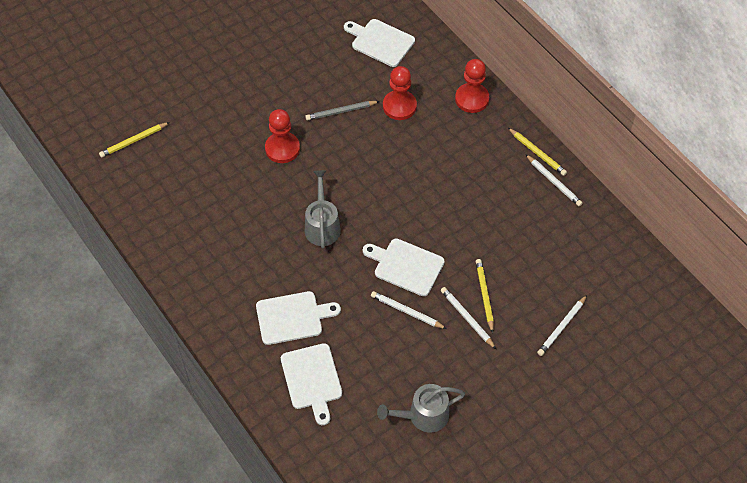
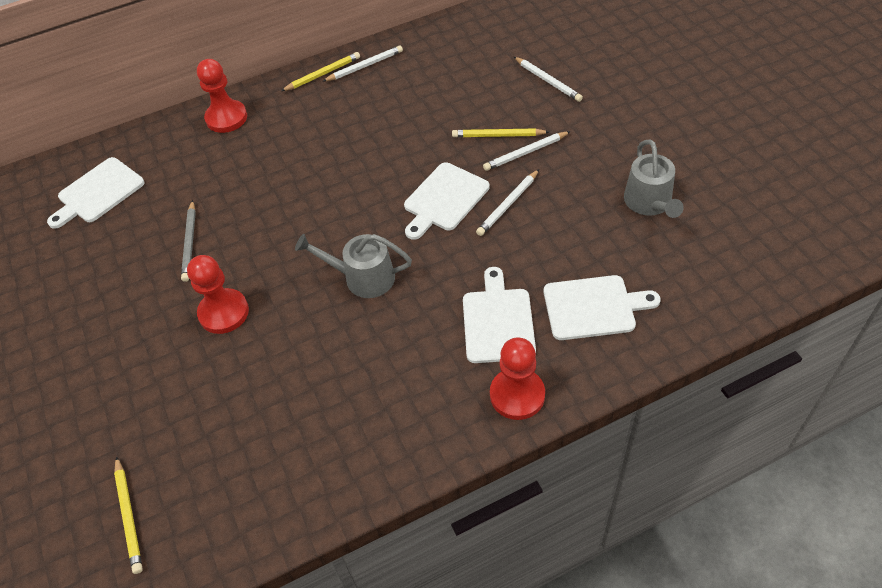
camera: 75 degrees left, 5 degrees down
red pawn [383,66,417,120] -> red pawn moved to [490,337,545,420]

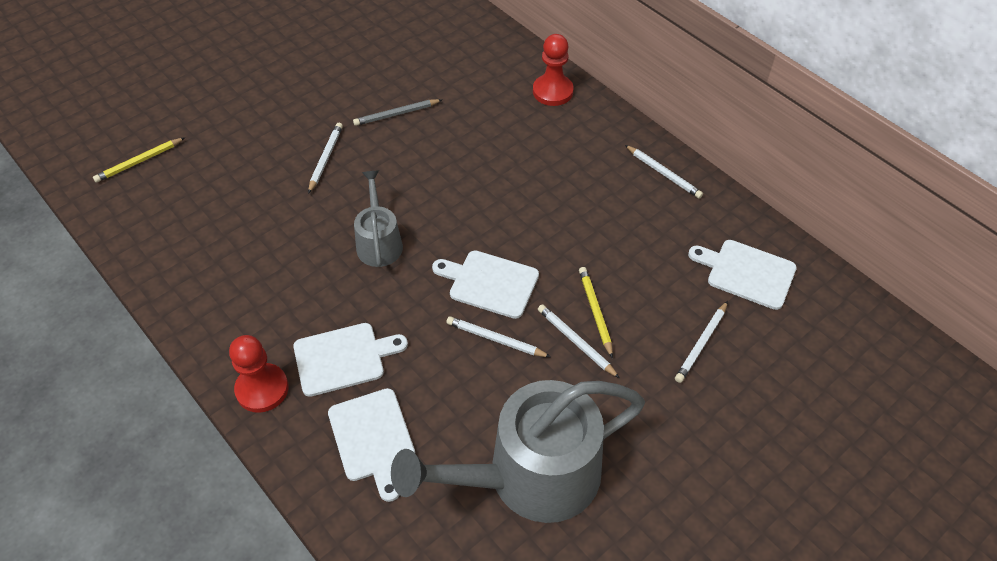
camera: 70 degrees right, 0 degrees up
white cutting board [47,157,144,229] -> white cutting board moved to [688,240,797,310]
red pawn [187,255,249,334] -> white pencil [308,123,343,194]
yellow pencil [281,52,360,91] -> none
grey watering can [624,139,684,218] -> grey watering can [391,380,645,523], size x2.00

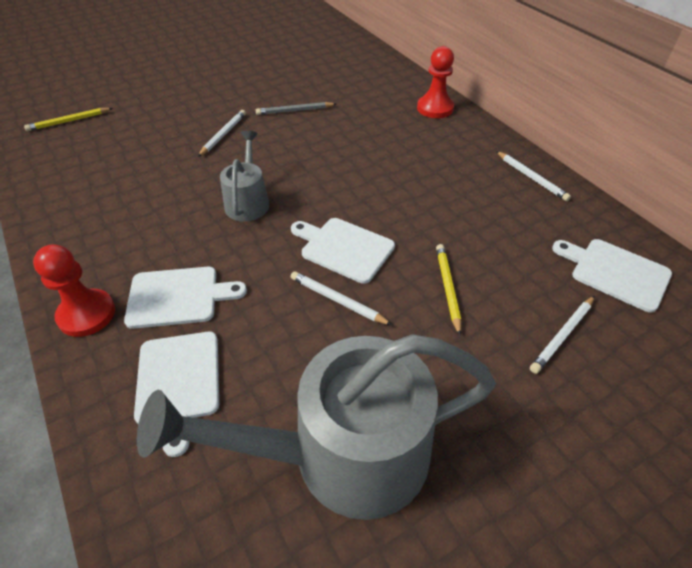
camera: 10 degrees right, 5 degrees down
white pencil [538,304,620,378] -> none

